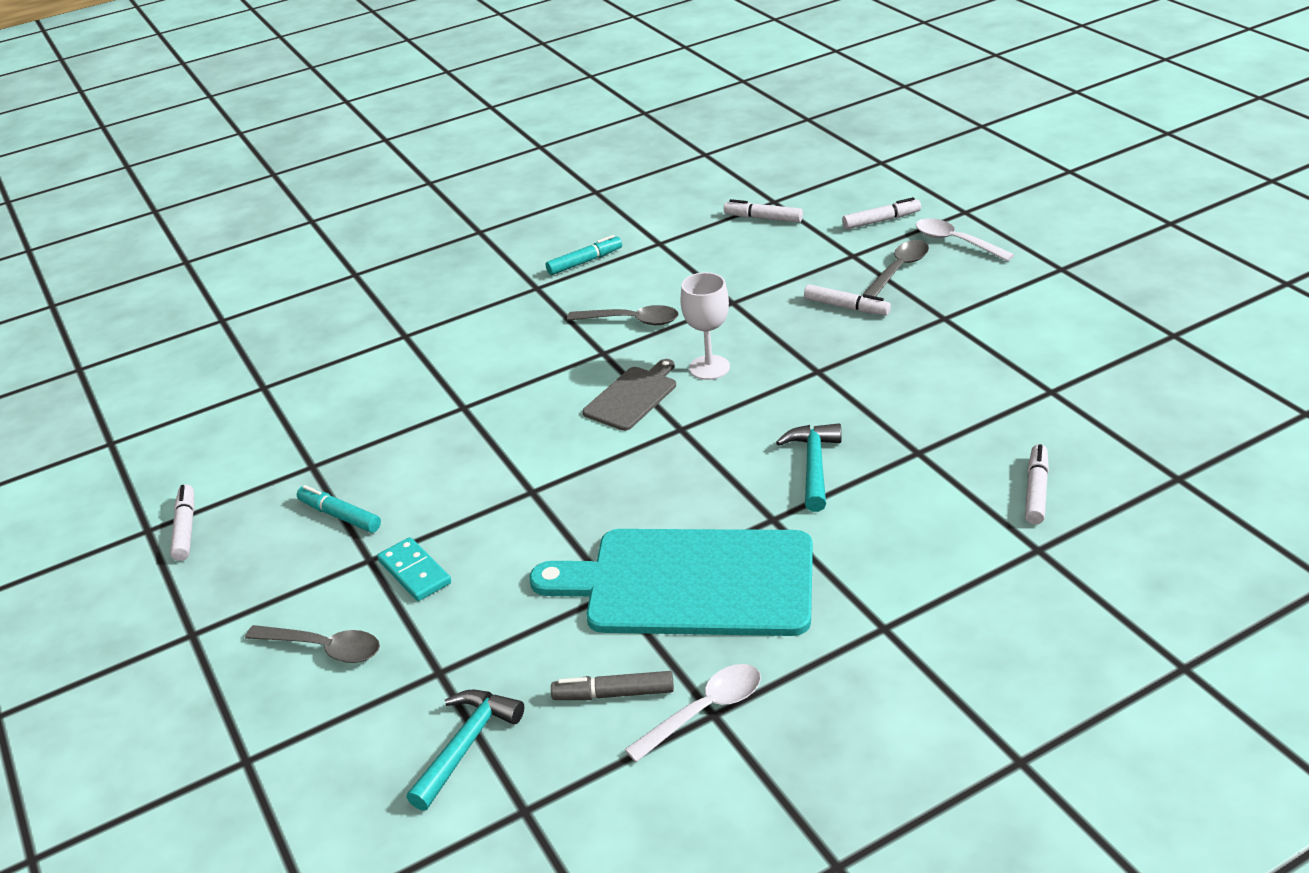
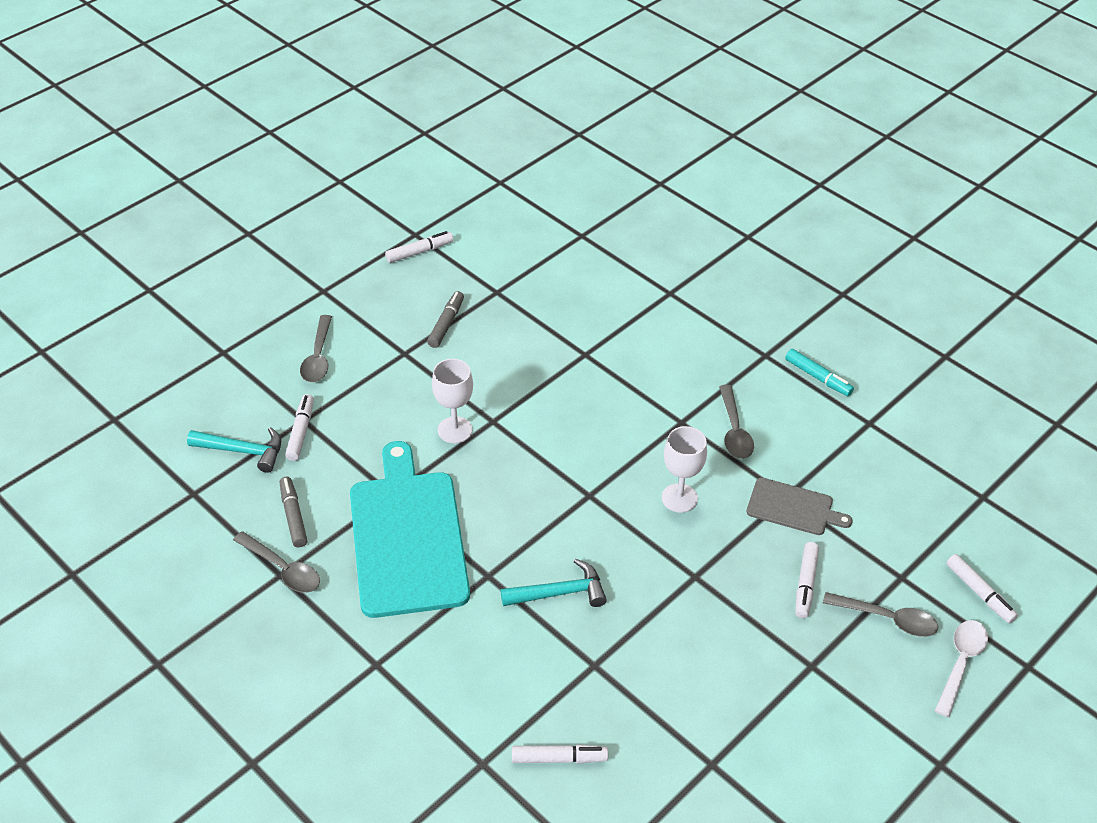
camera: 70 degrees right, 10 degrees up
turquoise marker [297,485,381,533] -> grey marker [427,291,464,348]
turquoise domino [377,537,451,601] -> none
grey cutting board [583,359,676,431] -> grey cutting board moved to [747,478,853,535]
white spoon [624,664,761,762] -> grey spoon [233,531,320,593]
white marker [724,199,803,223] -> white marker moved to [285,394,314,461]
none -> white goblet [432,359,473,443]

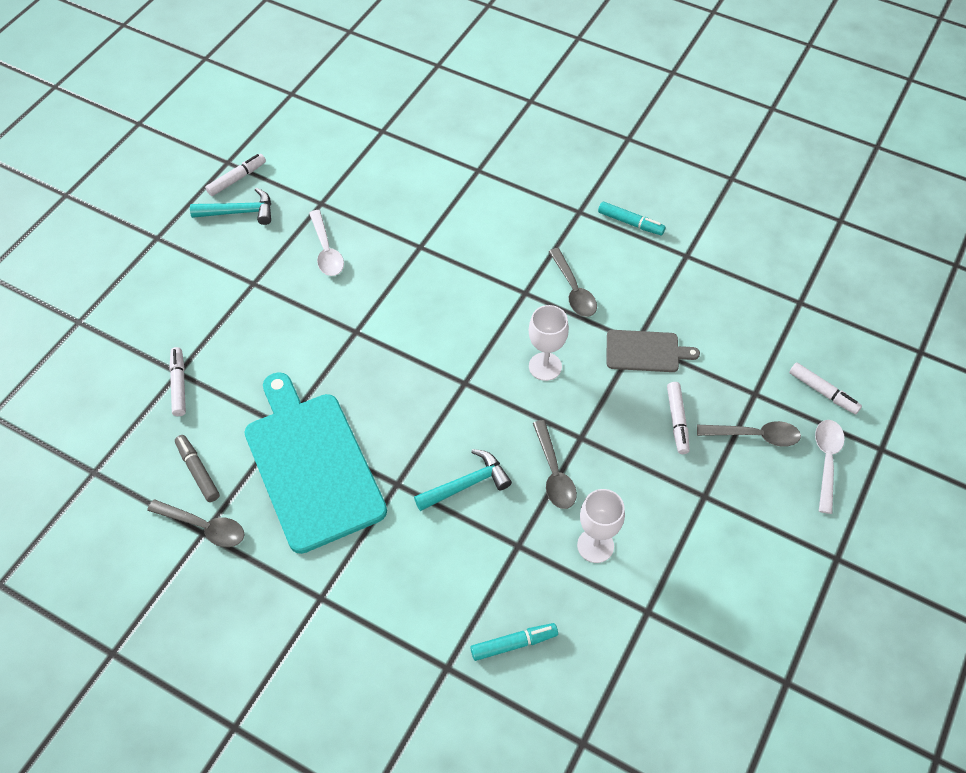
camera: 15 degrees left, 10 degrees up
turquoise hammer [187,427,281,473] -> turquoise hammer moved to [190,187,271,225]
grey spoon [300,315,332,382] -> grey spoon moved to [533,420,577,509]
grey marker [427,291,464,348] -> none
white goblet [432,359,473,443] -> white goblet moved to [577,489,625,563]
white marker [512,745,608,764] -> turquoise marker [470,623,558,661]
none -> white spoon [309,210,344,276]

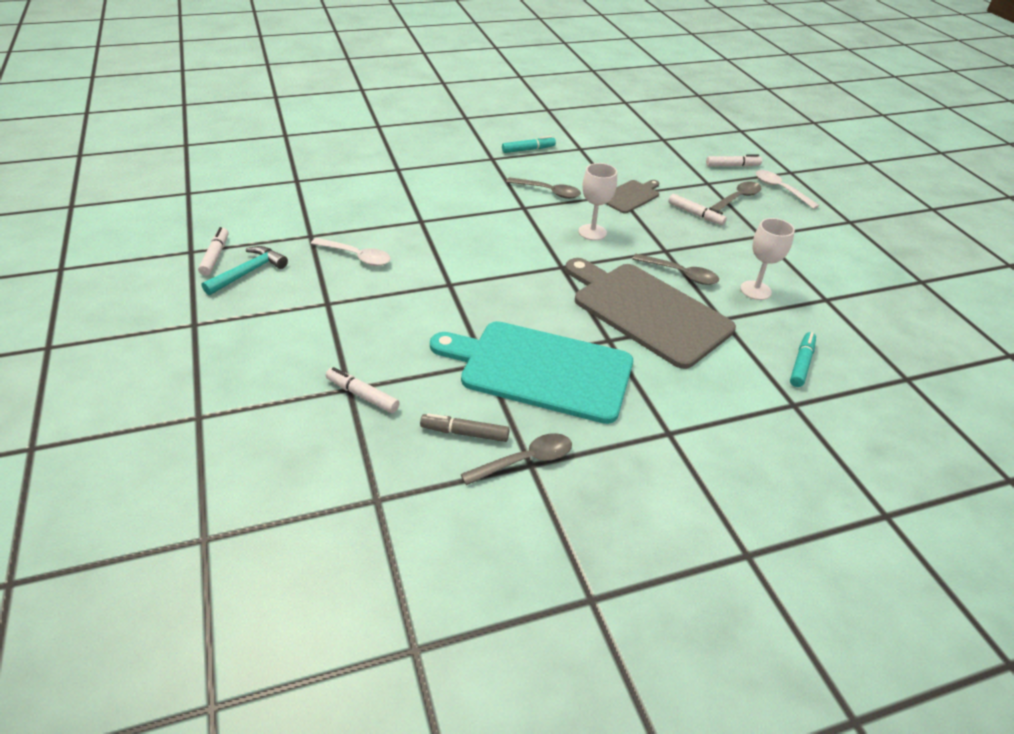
camera: 50 degrees left, 15 degrees down
turquoise hammer [414,449,512,511] -> grey cutting board [565,258,736,369]

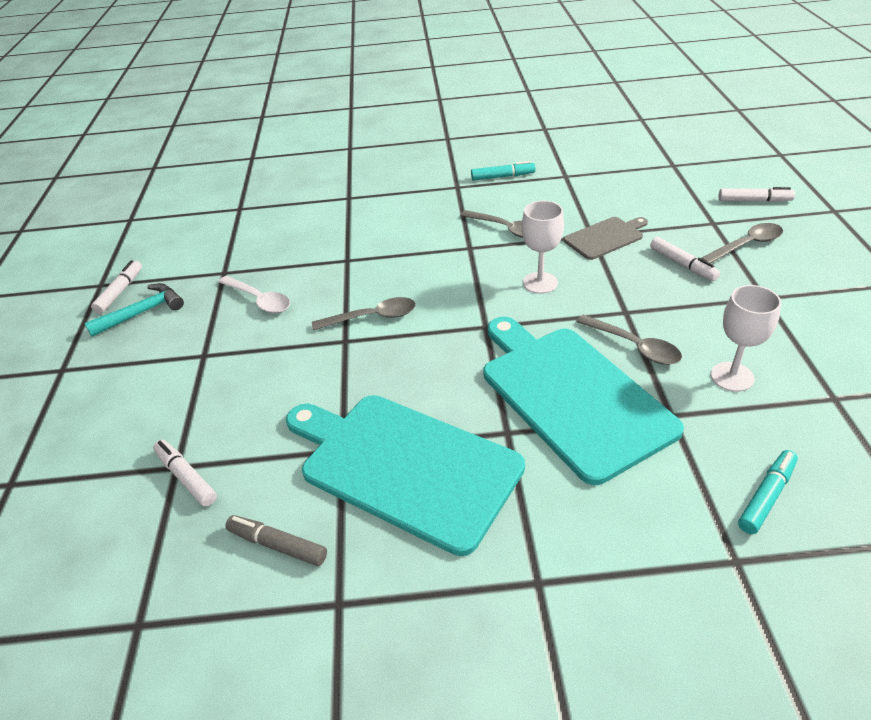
camera: 20 degrees right, 0 degrees up
grey spoon [461,433,572,485] -> grey spoon moved to [312,297,416,330]
grey cutting board [565,258,736,369] -> turquoise cutting board [484,317,684,485]
white spoon [756,170,819,209] -> none

